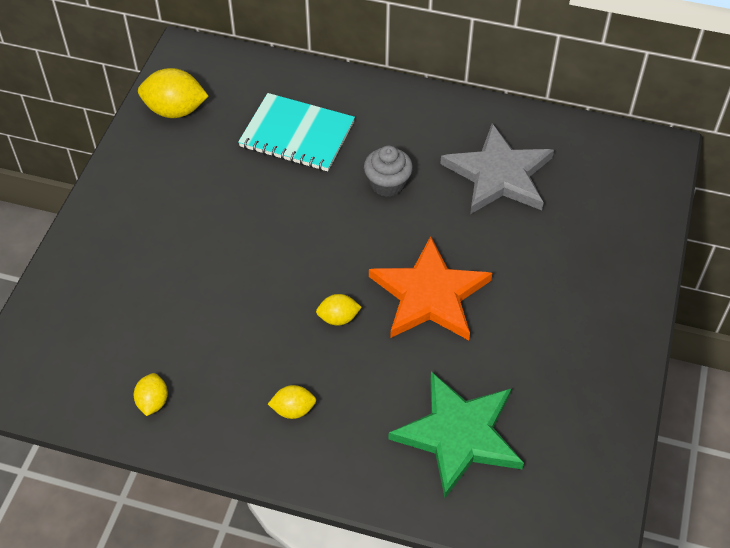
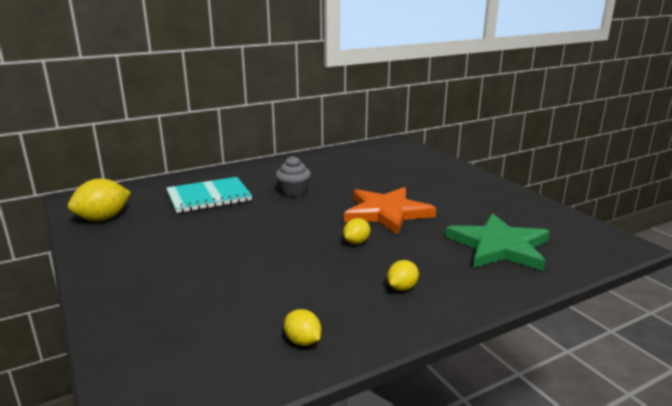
camera: 45 degrees left, 30 degrees down
grey star [440,123,554,214] -> none

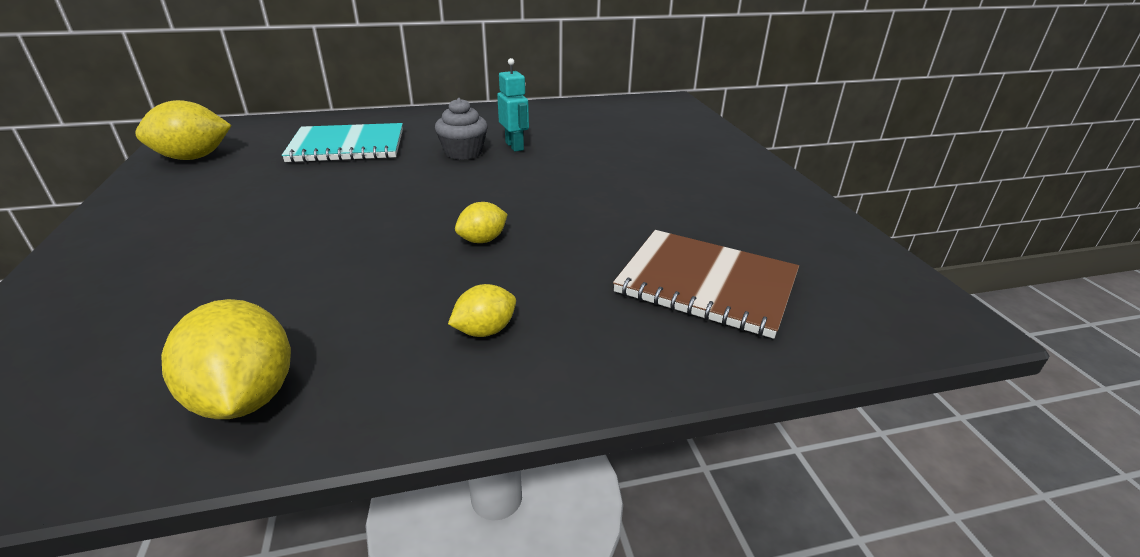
camera: 15 degrees right, 10 degrees up
yellow lemon [284,309,321,346] -> yellow lemon [161,299,291,419], size x1.79
orange star [344,187,436,235] -> none
green star [445,213,550,271] -> brown notebook [613,230,799,339]
none -> turquoise robot [497,58,529,152]

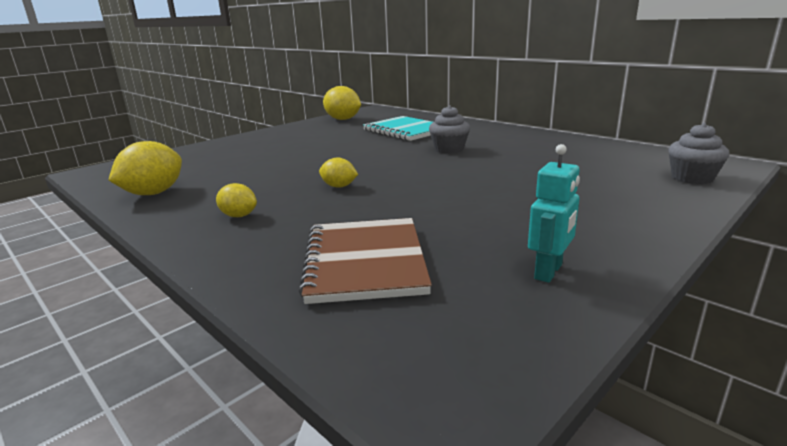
camera: 60 degrees right, 10 degrees down
turquoise robot [497,58,529,152] -> turquoise robot moved to [528,144,580,283]
none -> grey cupcake [668,123,730,184]

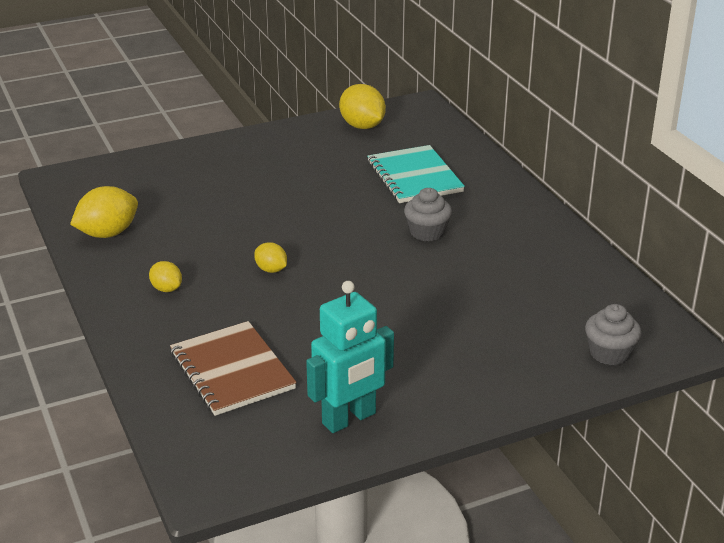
camera: 20 degrees right, 10 degrees up
brown notebook [299,218,432,304] -> brown notebook turned 45 degrees counterclockwise [170,321,297,416]
turquoise robot [528,144,580,283] -> turquoise robot [306,281,394,433], size x1.65

